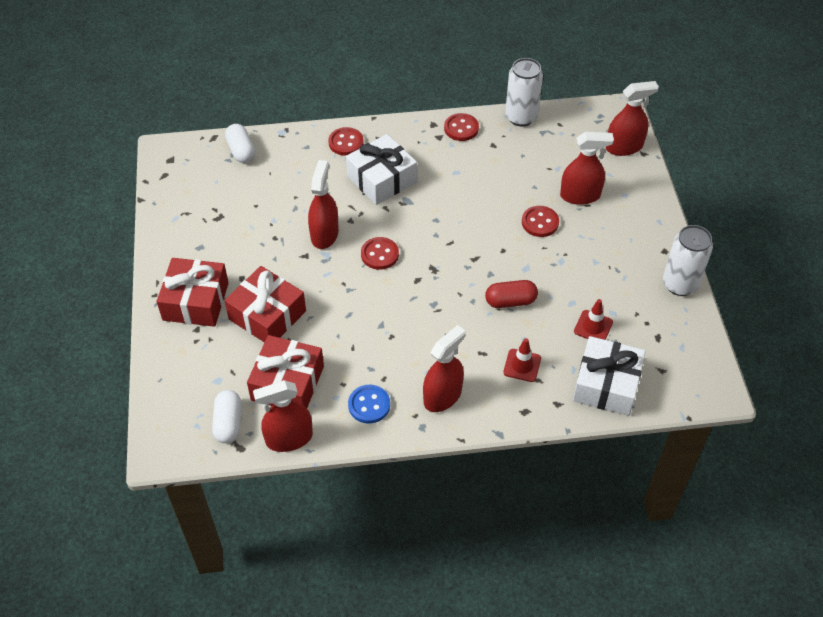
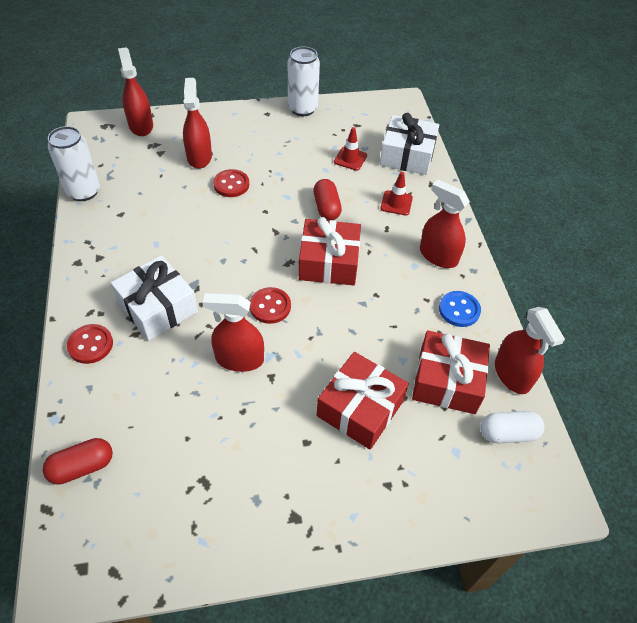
camera: 95 degrees left, 0 degrees up
red gift [157,258,229,327] -> red gift moved to [299,217,361,286]
white capsule [225,124,255,163] -> red capsule [43,438,113,485]
red button [444,113,479,141] -> none

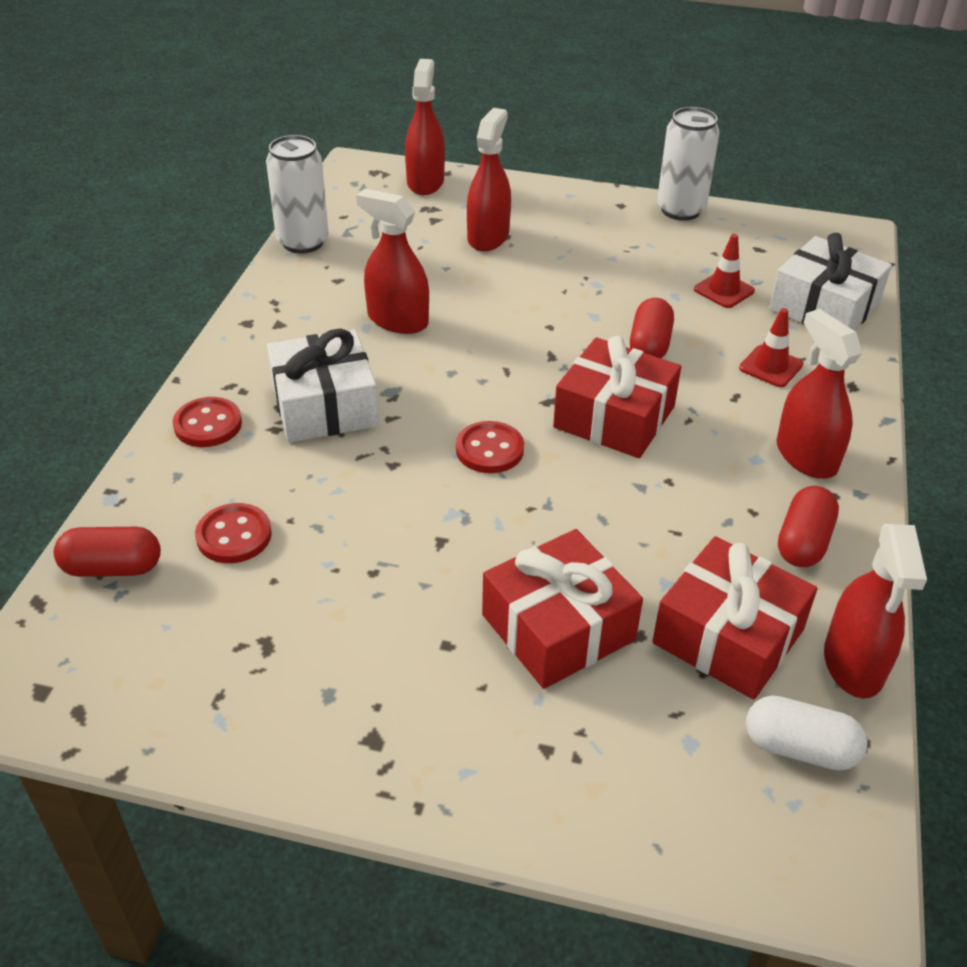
camera: 25 degrees right, 10 degrees down
red spray bottle [202,293,264,372] -> red spray bottle moved to [356,189,429,334]
red button [213,169,249,197] -> red button moved to [195,503,272,563]
blue button [439,291,481,327] -> red capsule [778,486,839,567]

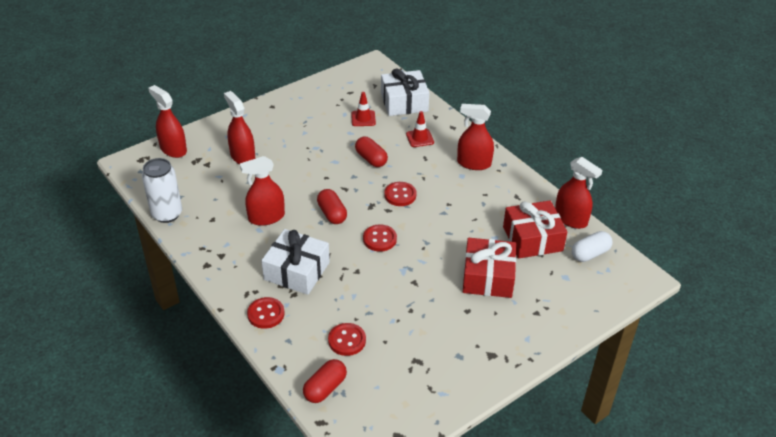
camera: 50 degrees left, 0 degrees up
red gift [553,336,681,458] -> red button [384,182,416,206]
white can [657,107,720,221] -> none
red capsule [778,486,839,567] -> red capsule moved to [317,189,347,224]

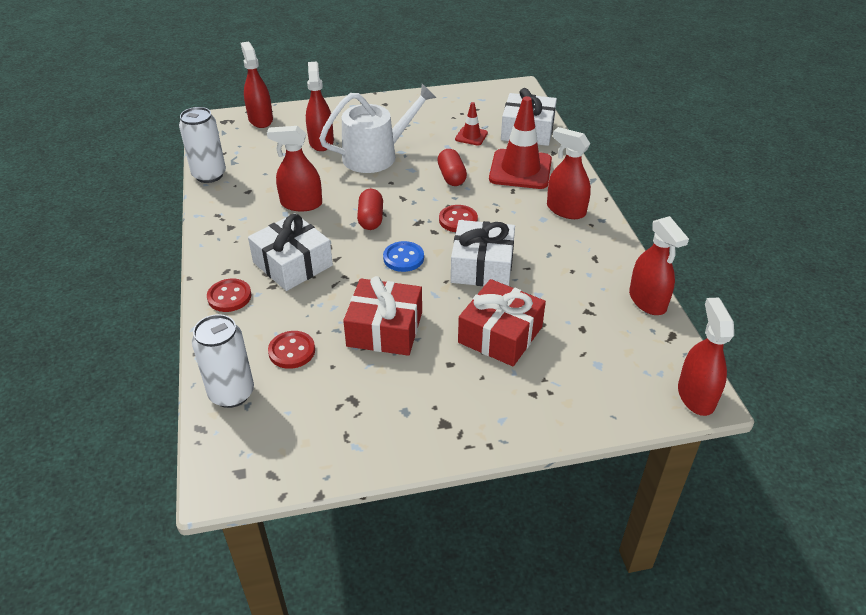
camera: 25 degrees right, 0 degrees up
red capsule [303,359,347,403] -> white can [192,314,254,408]
red button [363,224,397,252] -> blue button [383,241,424,272]
red traffic cone [406,111,434,147] -> red traffic cone [489,96,552,189], size x2.01
red gift [503,200,567,259] -> red gift moved to [343,276,422,356]
white capsule [572,231,612,262] -> none
none -> white watering can [319,84,437,173]
none -> white gift [451,220,515,286]
none -> red spray bottle [678,298,734,416]

